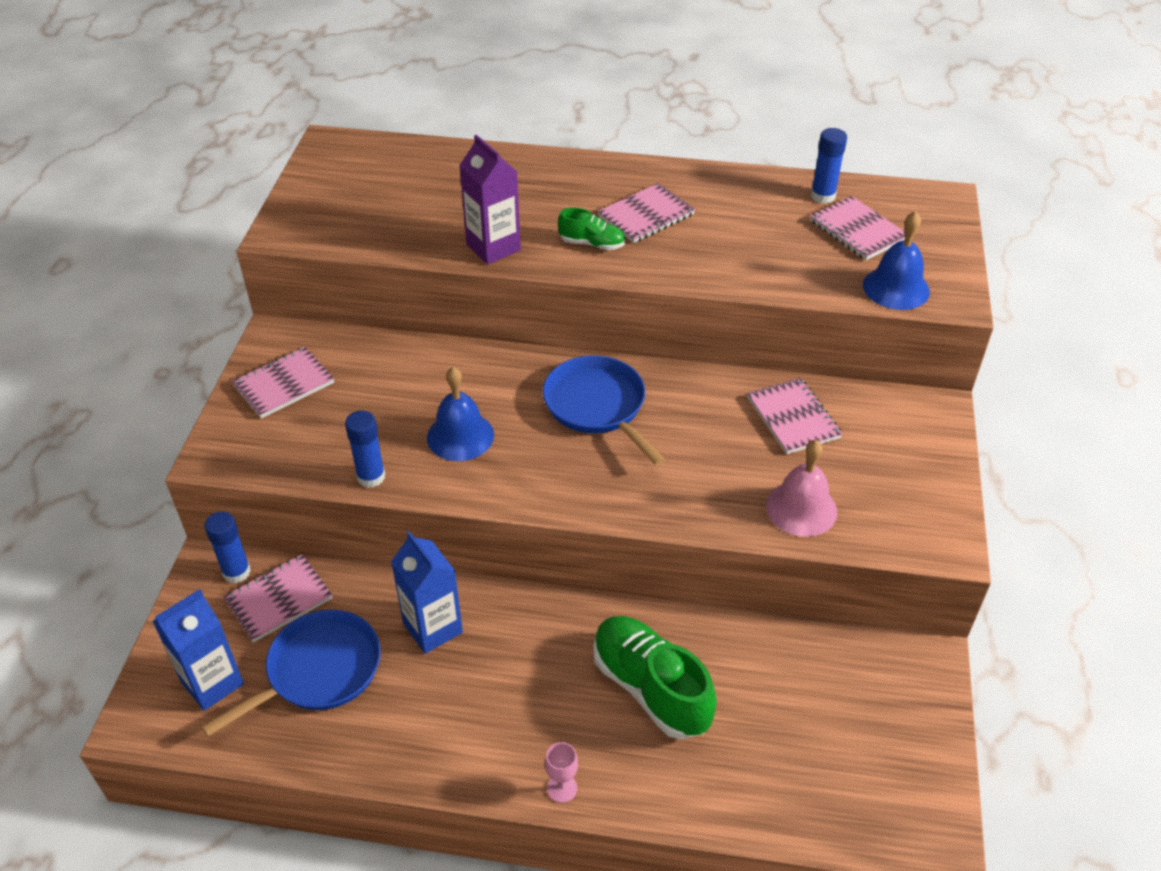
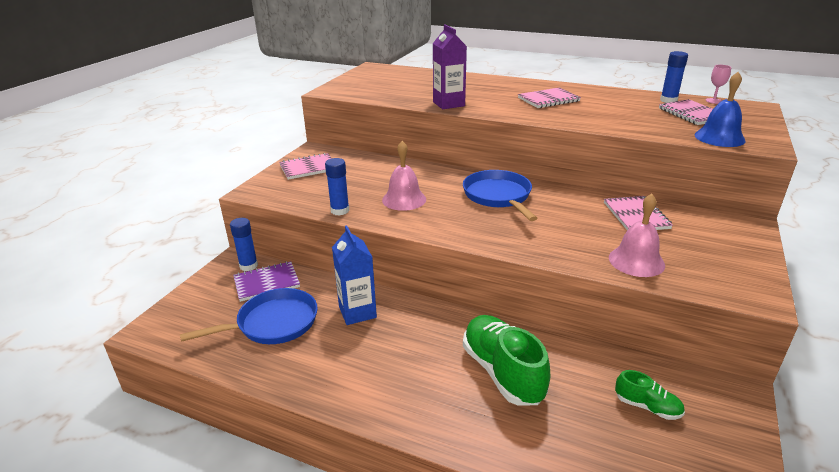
camera: 15 degrees right, 15 degrees down
blue carton [152,589,244,711] -> none
pink notebook [223,554,332,643] -> purple notebook [233,261,300,302]
blue bell [427,367,494,461] -> pink bell [382,141,426,211]
pink goblet [545,742,578,803] -> pink goblet moved to [705,65,731,104]
green shoe [558,207,625,250] -> green shoe moved to [615,370,685,420]

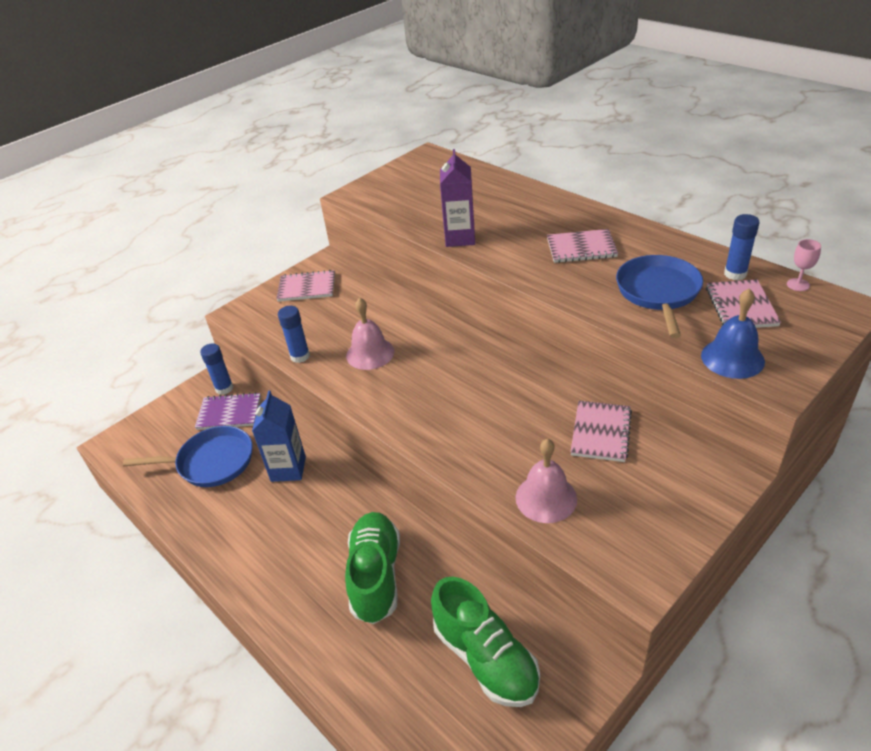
camera: 25 degrees right, 10 degrees up
blue pan [463,170,537,221] -> blue pan moved to [616,255,703,338]
green shoe [615,370,685,420] -> green shoe [431,577,540,707], size x1.97

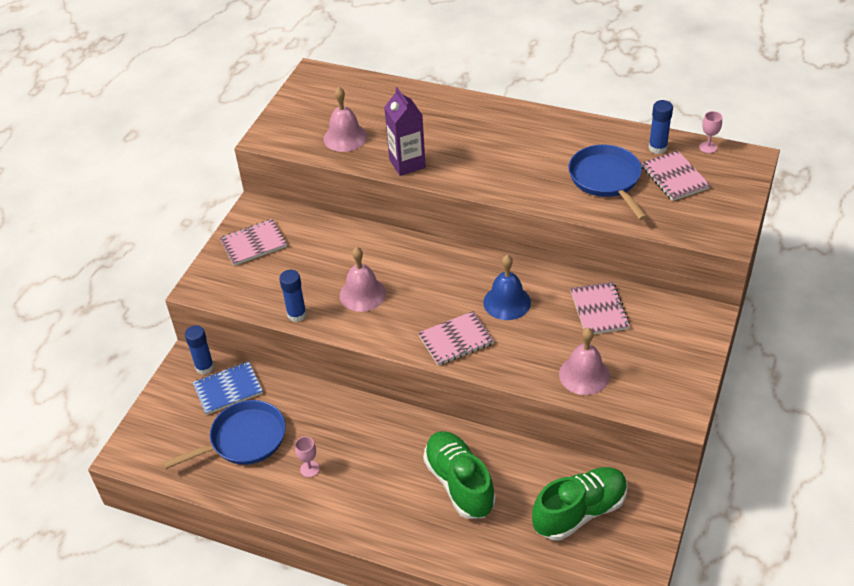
camera: 25 degrees left, 5 degrees up
purple notebook [195,392,261,430] -> blue notebook [193,361,263,415]
blue carton [252,390,306,482] -> none
green shoe [431,577,540,707] -> green shoe turned 60 degrees counterclockwise [532,467,628,541]
pink notebook [547,229,618,263] -> pink notebook moved to [418,311,494,366]
blue bell [701,288,765,379] -> blue bell moved to [483,255,531,320]
none -> pink goblet [295,437,320,477]
none -> pink bell [324,87,367,152]

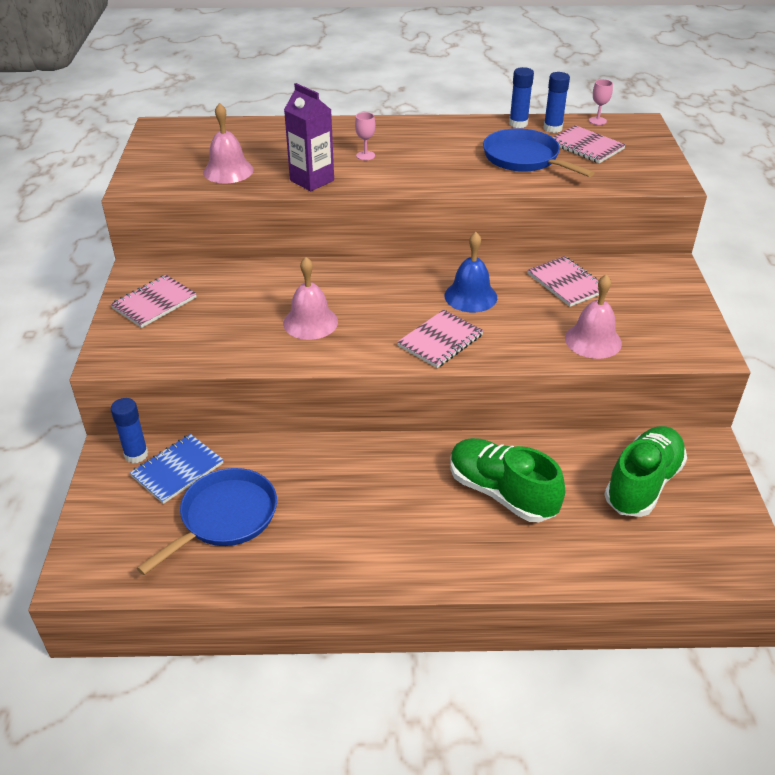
camera: 25 degrees left, 5 degrees down
blue glue stick [279,270,307,322] -> blue glue stick moved to [509,67,534,128]
pink goblet [295,437,320,477] -> pink goblet moved to [355,112,375,160]

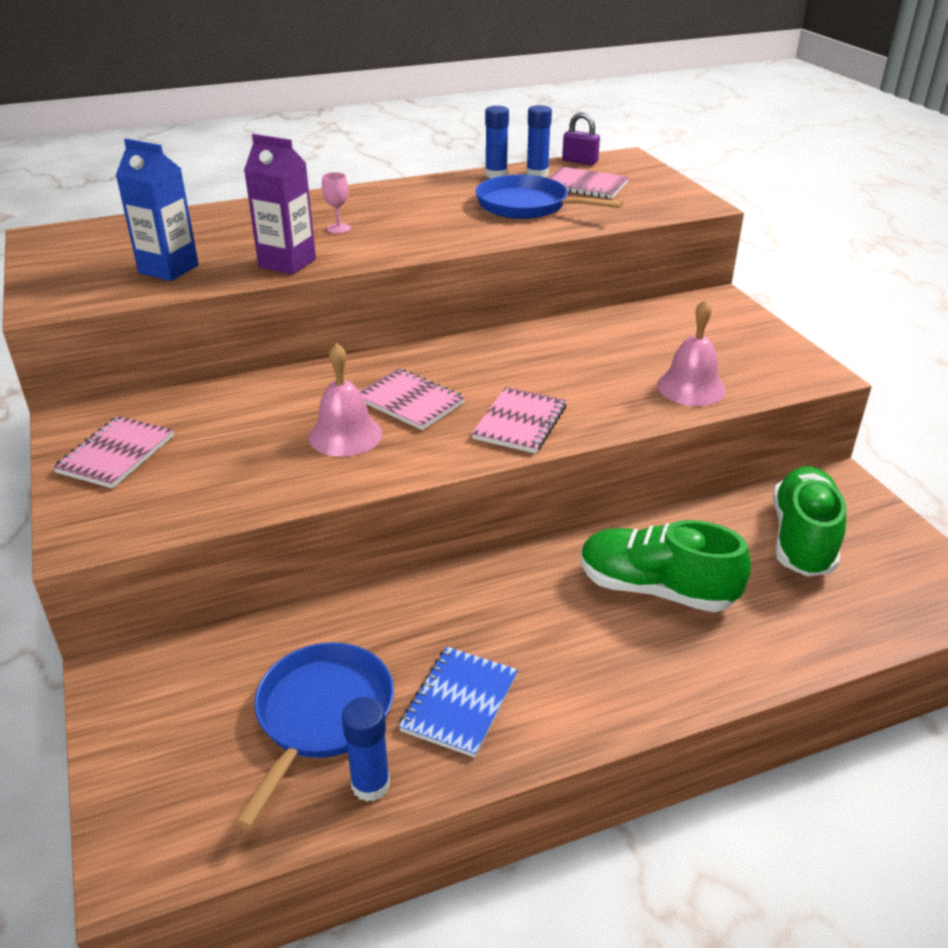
camera: 20 degrees left, 5 degrees down
blue glue stick [111,398,148,463] -> blue glue stick moved to [342,697,390,802]
blue notebook [130,434,223,504] -> blue notebook moved to [399,647,518,758]
pink bell [203,103,254,183] -> blue carton [115,139,199,281]
blue bell [445,232,497,312] -> none
pink notebook [528,256,599,307] -> pink notebook moved to [360,368,465,430]
pink goblet [589,79,613,125] -> purple padlock [562,112,600,165]

